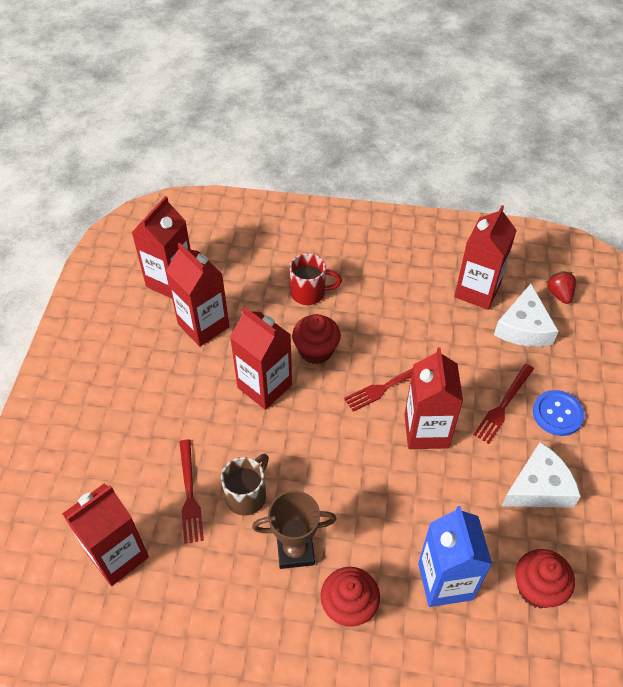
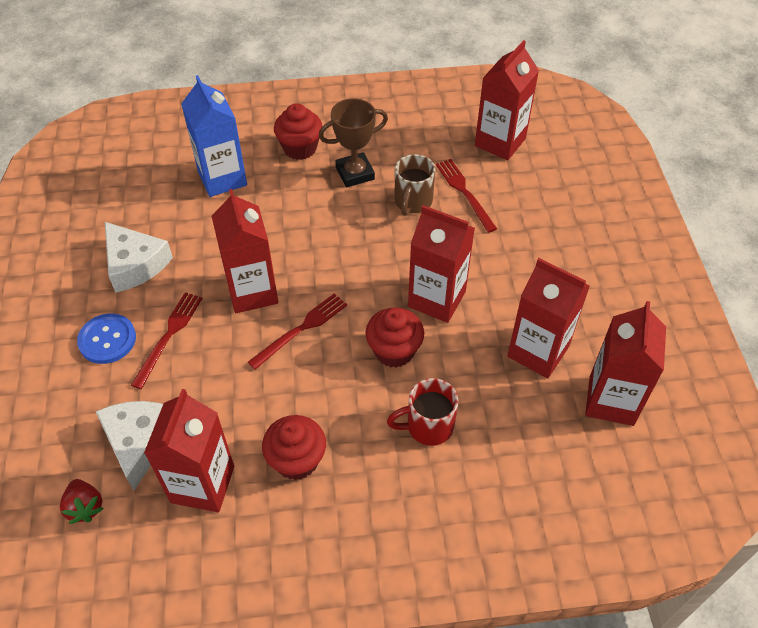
camera: 165 degrees right, 0 degrees up
white cheese [502,442,581,508] -> white cheese turned 90 degrees counterclockwise [105,222,173,293]
red cupcake [515,549,575,608] -> red cupcake moved to [262,415,326,480]

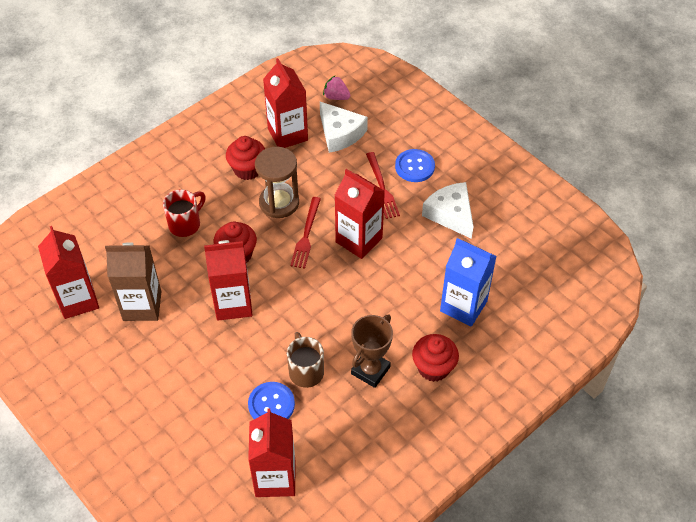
camera: 145 degrees right, 0 degrees up
red strawberry [60,479,104,524] -> pink strawberry [323,75,350,100]
white cheese [105,222,173,293] -> white cheese turned 45 degrees clockwise [422,182,474,239]
red fork [436,159,497,233] -> blue button [248,382,295,419]
red carton [507,258,590,378] -> brown carton [105,242,162,321]
none -> brown hourglass [255,147,299,218]

